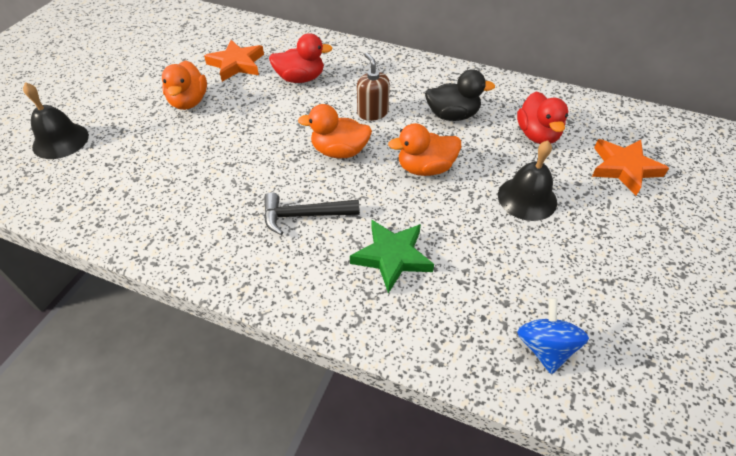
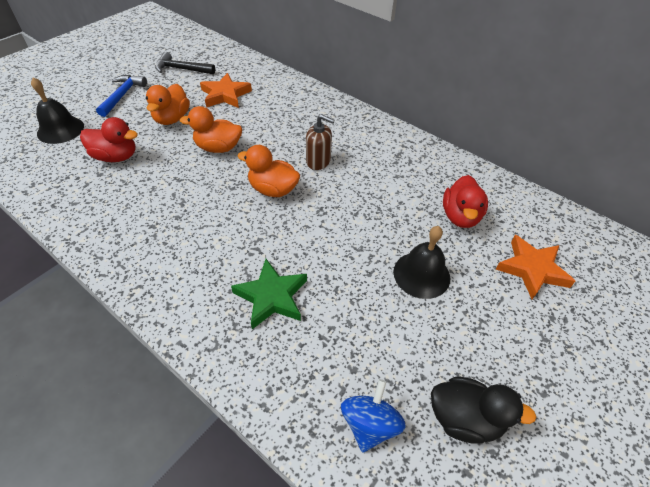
camera: 15 degrees right, 0 degrees up
black hammer [264,192,360,235] -> black hammer moved to [155,52,215,75]
red duck [269,33,332,83] -> red duck moved to [80,117,138,162]
brown soap dispenser [357,53,390,121] -> brown soap dispenser turned 120 degrees clockwise [306,115,335,170]
orange duck [388,123,461,176] -> orange duck moved to [180,106,242,153]
black duck [425,69,495,121] -> black duck moved to [431,377,536,444]
none -> blue hammer [96,75,147,117]

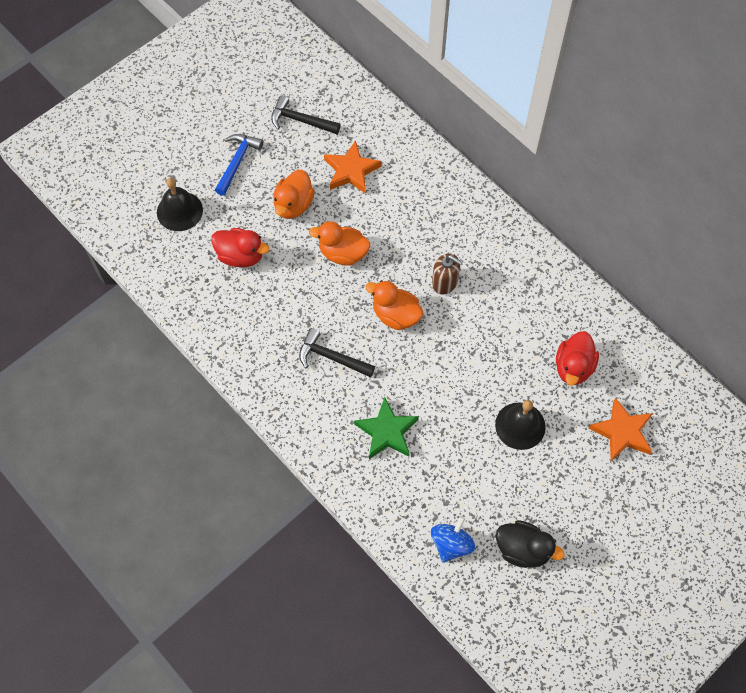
camera: 10 degrees right, 15 degrees up
none -> black hammer [299,328,375,377]

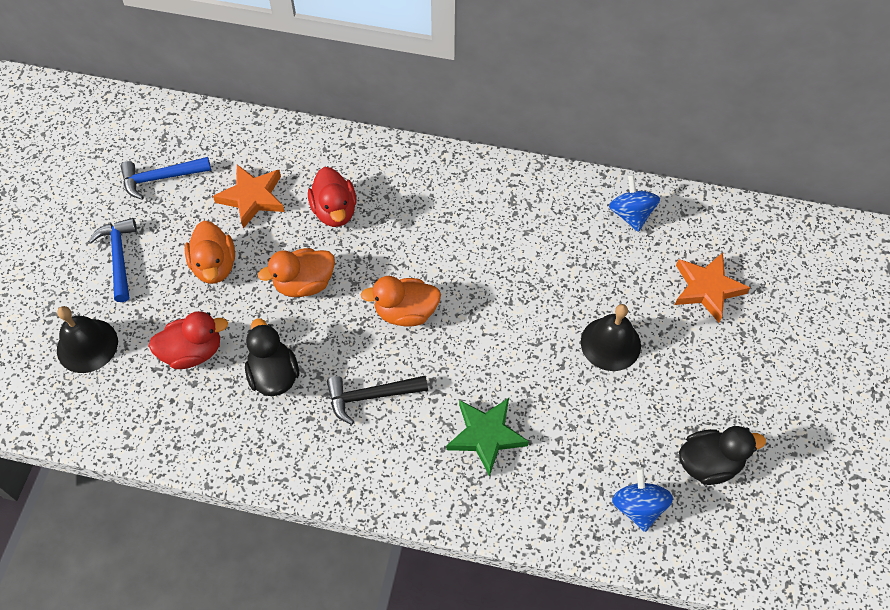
camera: 35 degrees left, 5 degrees down
black hammer [271,95,341,134] -> blue hammer [121,157,211,200]
brown soap dispenser [432,253,462,295] -> none
red duck [556,331,599,385] -> red duck moved to [308,167,356,227]
none -> black duck [245,318,299,396]
none -> blue spinning top [609,175,660,232]

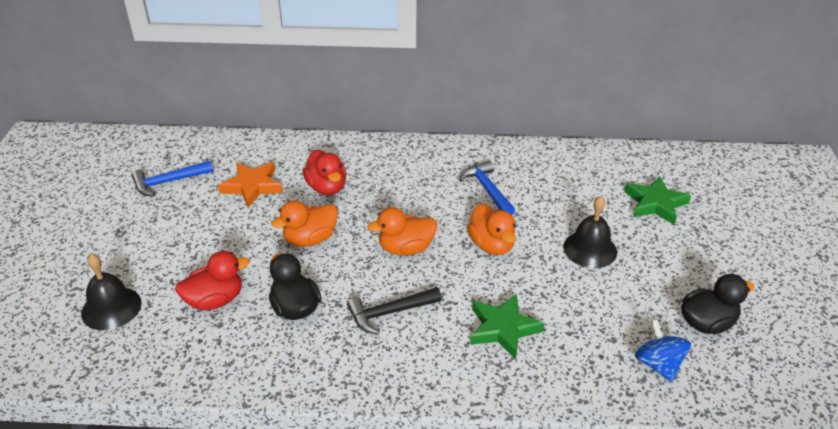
camera: 10 degrees left, 20 degrees down
blue hammer [88,218,137,302] -> blue hammer moved to [459,161,515,215]
orange duck [185,221,235,284] -> orange duck moved to [467,204,516,255]
blue spinning top [609,175,660,232] -> none
orange star [675,253,750,323] -> green star [624,176,691,225]

